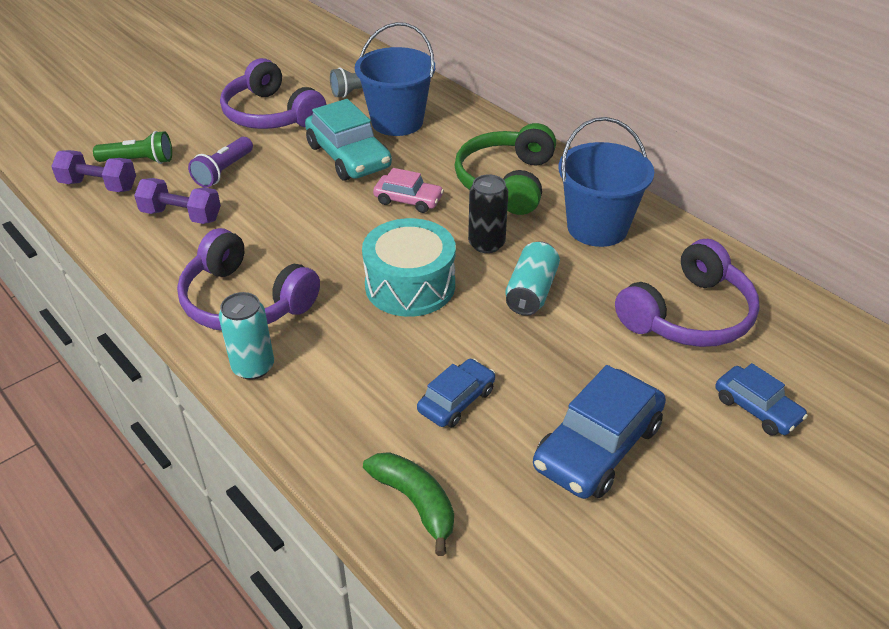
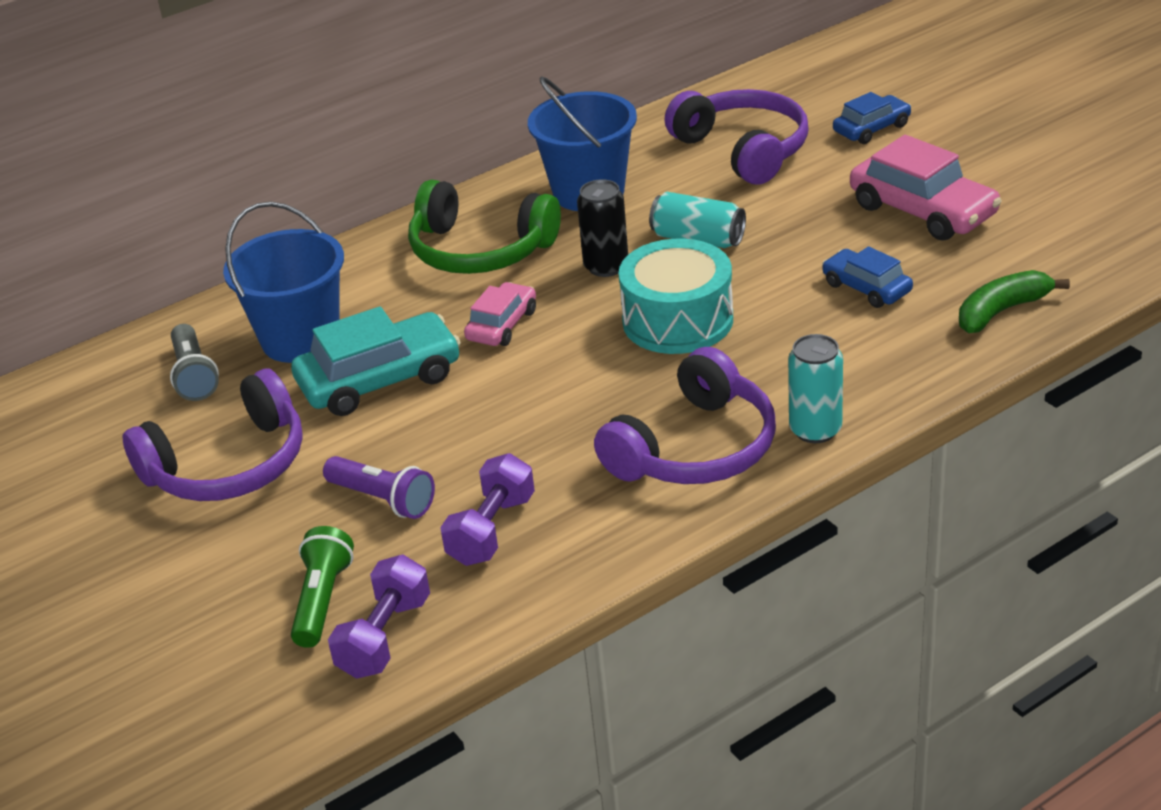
camera: 80 degrees left, 5 degrees down
blue car [533,365,666,499] -> pink car [850,135,1002,241]

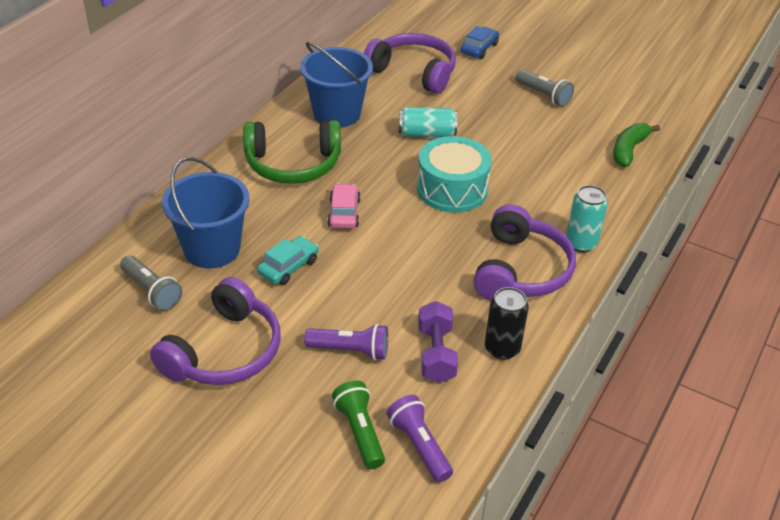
camera: 30 degrees left, 5 degrees up
turquoise car [291,307,461,416] -> turquoise car [257,236,319,285], size x0.58
purple dumbbell [328,555,430,679] -> purple flashlight [387,395,453,483]
black can [577,179,628,277] -> black can moved to [485,287,529,360]
blue car [822,246,913,308] -> none
pink car [850,135,1002,241] -> grey flashlight [516,69,574,107]

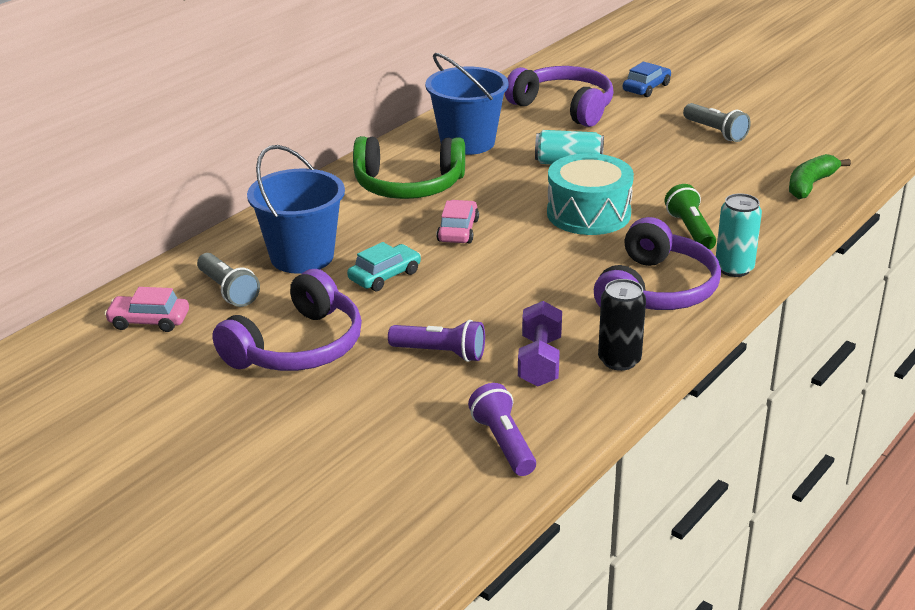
camera: 10 degrees right, 10 degrees down
green flashlight [332,380,385,469] -> green flashlight moved to [665,184,716,250]
none -> pink car [104,287,189,332]

